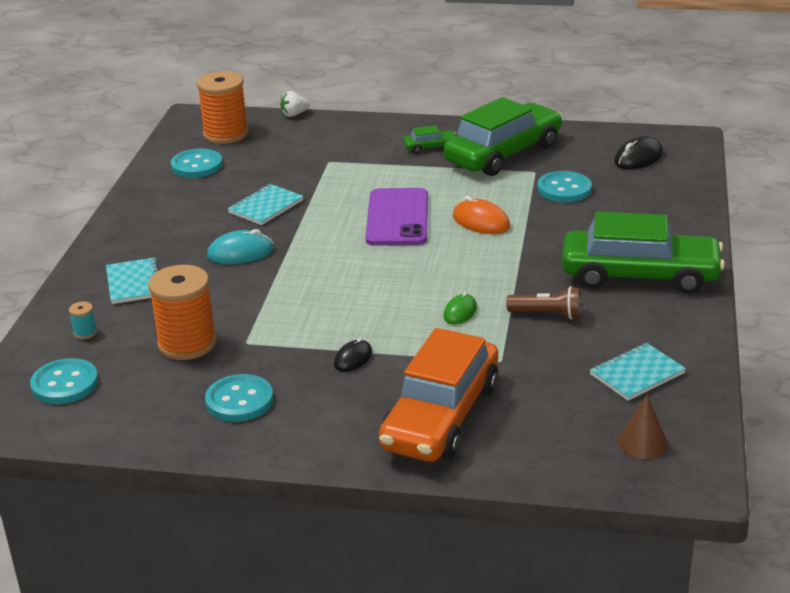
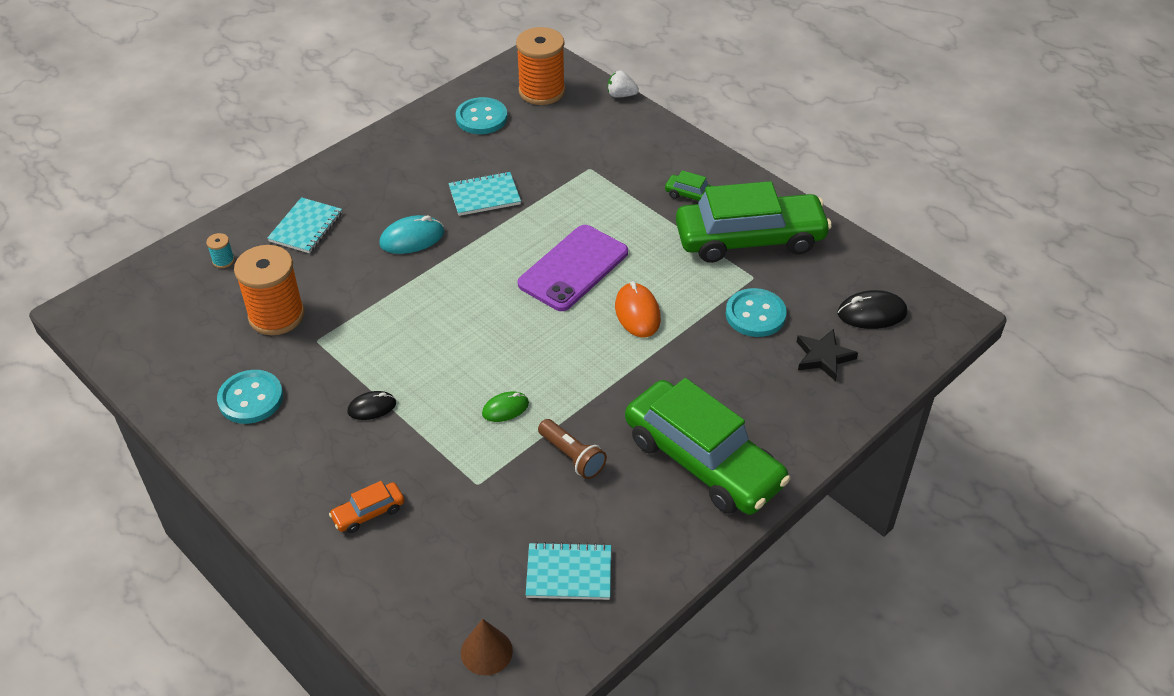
camera: 35 degrees right, 15 degrees up
turquoise button [30,358,98,404] -> none
turquoise mouse [207,229,274,264] -> turquoise mouse turned 45 degrees counterclockwise [379,215,444,254]
orange car [378,328,499,462] -> orange car [329,481,405,533], size x0.41
none -> black star [797,329,858,381]

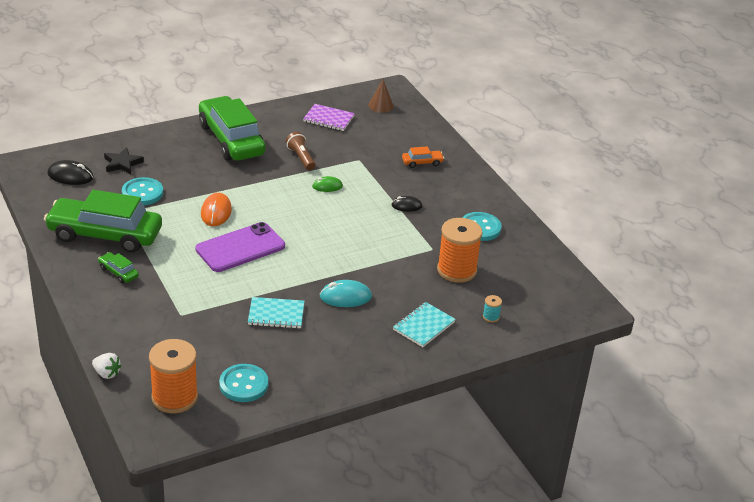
camera: 165 degrees left, 10 degrees down
turquoise notebook [526,542,611,600] -> purple notebook [303,104,355,131]

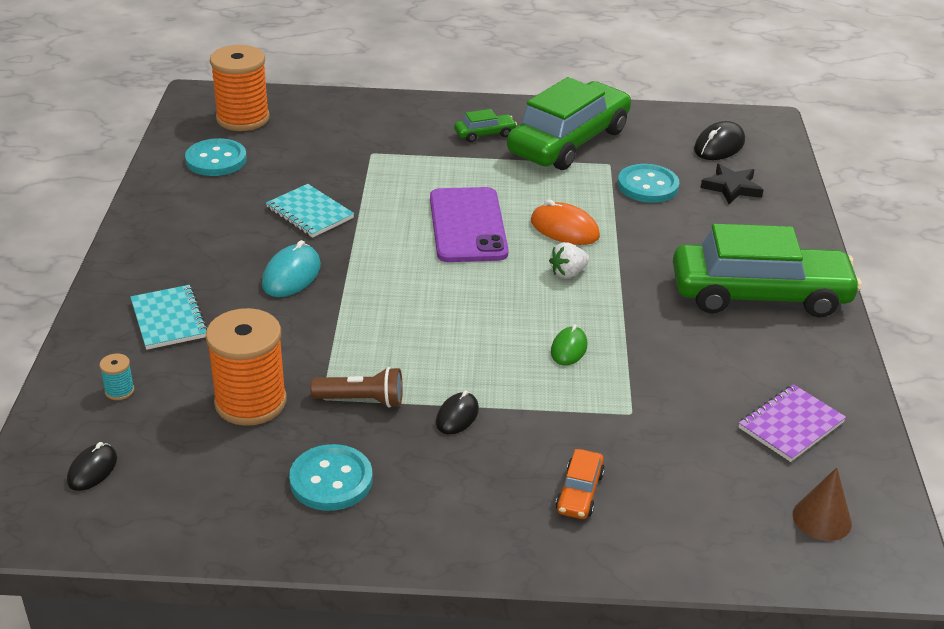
camera: 120 degrees right, 0 degrees up
white strawberry [92,353,121,379] -> white strawberry moved to [549,242,590,279]
turquoise notebook [248,297,305,329] -> turquoise notebook turned 75 degrees counterclockwise [266,184,354,238]
brown flashlight [286,132,316,170] -> brown flashlight moved to [310,367,403,408]
none -> black mouse [67,442,117,491]

